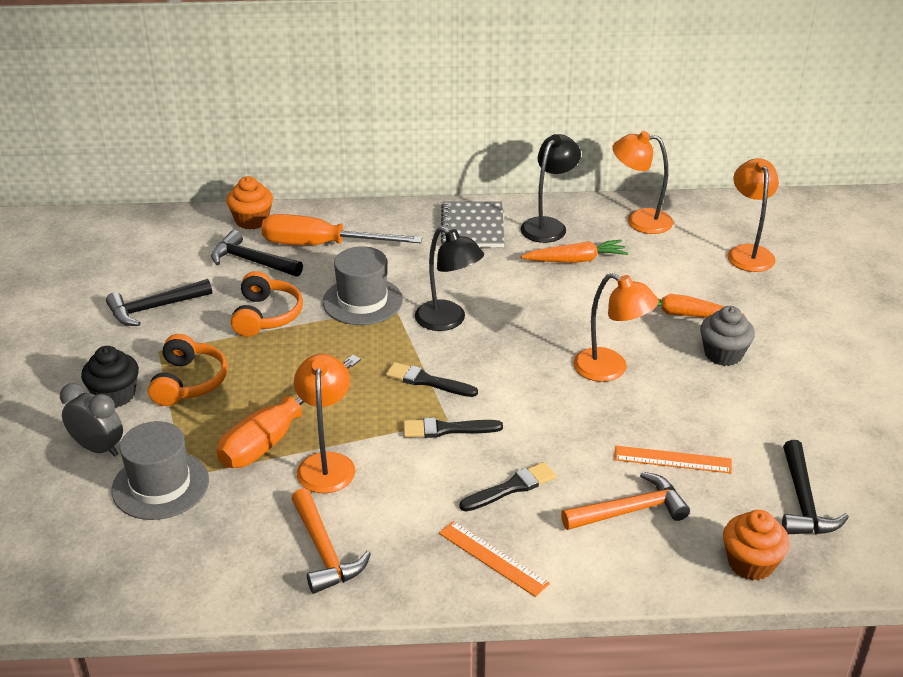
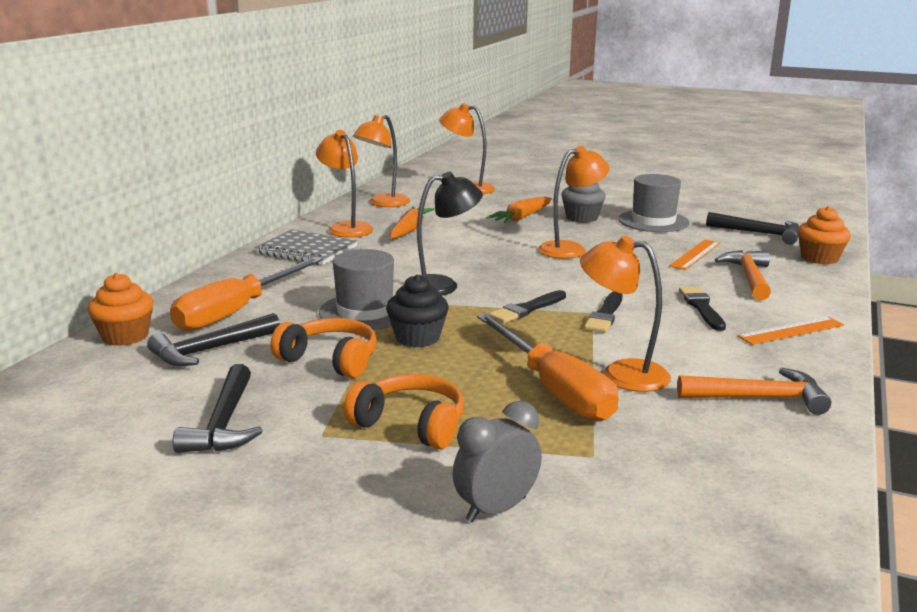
camera: 65 degrees left, 15 degrees down
black cupcake [81,346,139,408] -> black cupcake moved to [386,275,449,347]
grey hat [111,421,209,520] -> grey hat moved to [618,174,690,232]
black lamp [521,134,581,243] -> orange lamp [316,130,374,238]

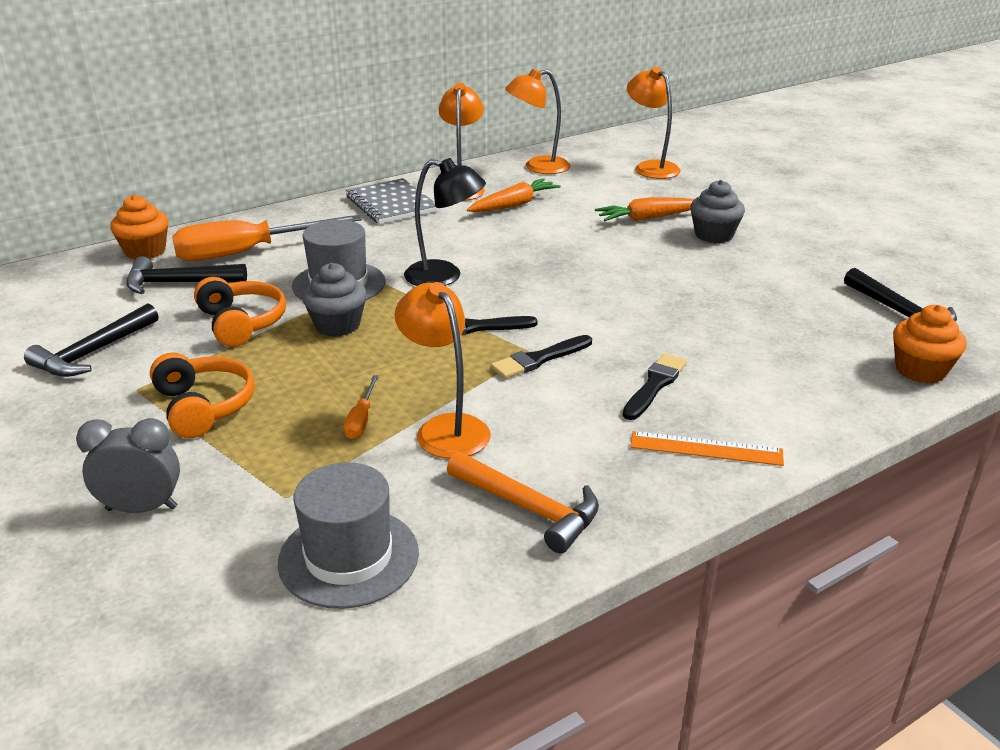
camera: 35 degrees right, 10 degrees up
black cupcake [386,275,449,347] -> grey cupcake [302,263,367,337]
orange screwdriver [477,314,619,421] -> orange screwdriver [344,375,379,439], size x0.42
orange lamp [538,146,610,259] -> none
grey hat [618,174,690,232] -> grey hat moved to [278,462,419,609]
orange ruler [669,240,720,270] -> none
orange hammer [715,250,771,300] -> none

